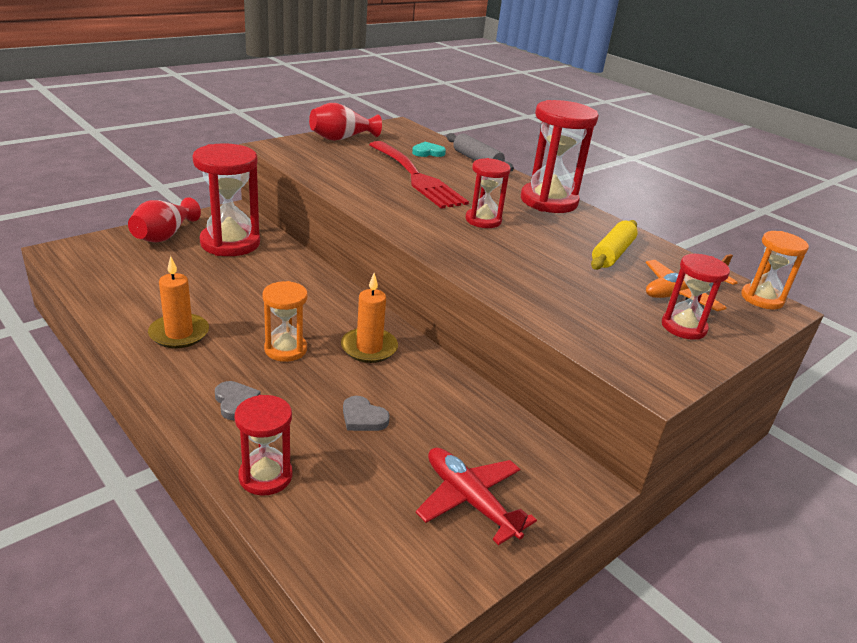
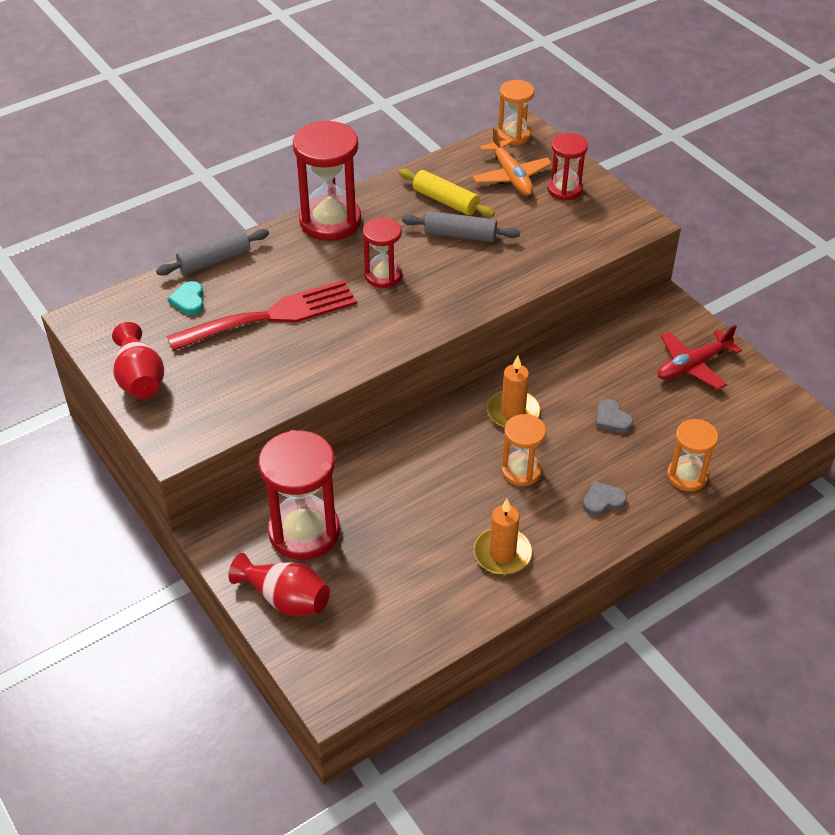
camera: 80 degrees left, 15 degrees up
red hourglass [235,395,293,496] -> orange hourglass [667,419,718,491]
grey heart [343,396,390,431] -> grey heart turned 105 degrees clockwise [596,399,633,433]
none -> grey rolling pin [402,211,520,242]

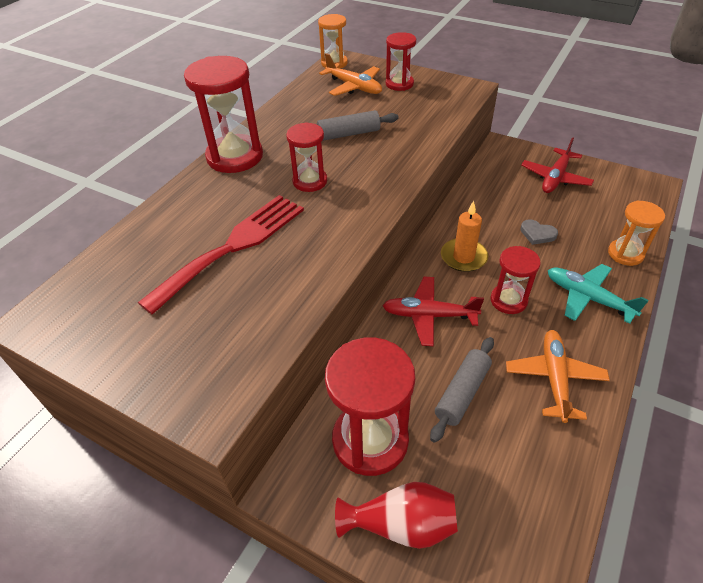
camera: 25 degrees left, 0 degrees up
red vase [112,322,164,399] -> none
grey rolling pin [156,229,269,276] -> grey rolling pin moved to [430,337,494,443]
turquoise heart [168,281,204,315] -> none
yellow rolling pin [399,168,495,217] -> none
orange candle [474,499,532,575] -> orange plane [506,330,610,423]
orange hourglass [502,414,546,486] -> red hourglass [490,246,541,314]
grey heart [583,481,627,516] -> turquoise plane [548,264,649,324]
none -> red plane [383,277,484,346]

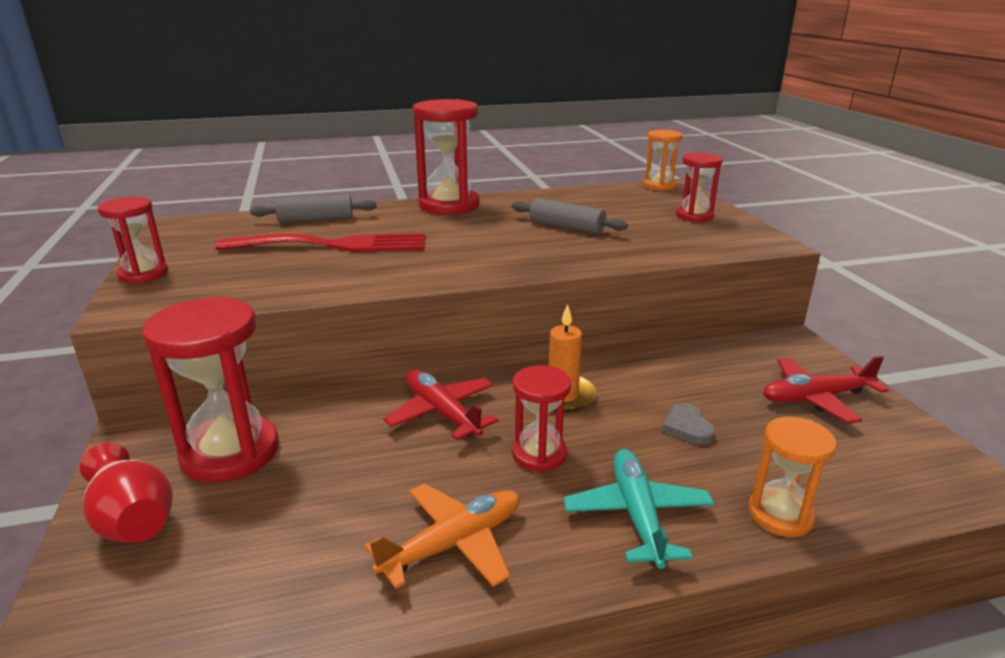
camera: 45 degrees right, 20 degrees down
red hourglass [286,122,327,192] -> red hourglass moved to [98,197,168,284]
orange plane [319,53,382,96] -> none
grey rolling pin [430,337,494,443] -> grey rolling pin moved to [250,194,377,222]

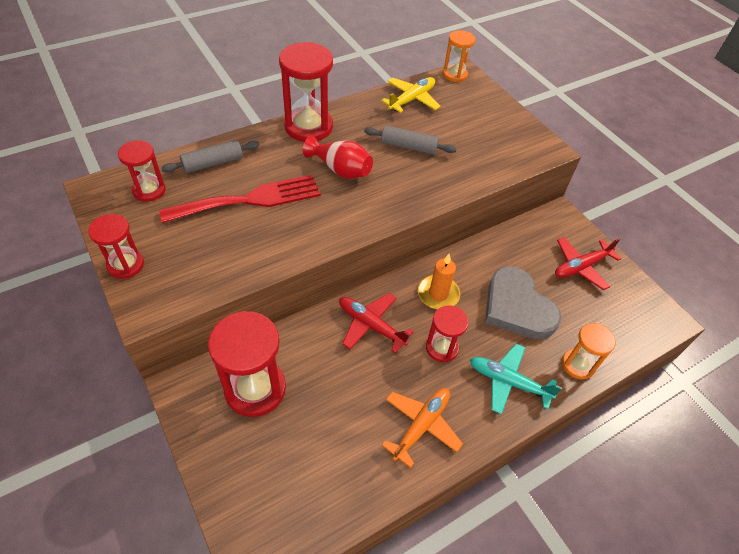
camera: 20 degrees left, 25 degrees up
red vase [80,443,173,543] -> red vase moved to [303,136,373,179]
turquoise plane [563,449,714,569] -> turquoise plane turned 45 degrees counterclockwise [470,344,562,415]
grey heart [662,403,715,445] -> grey heart [485,266,561,340], size x2.43
red hourglass [676,153,723,222] -> red hourglass moved to [118,140,166,202]
none -> yellow plane [381,77,441,113]

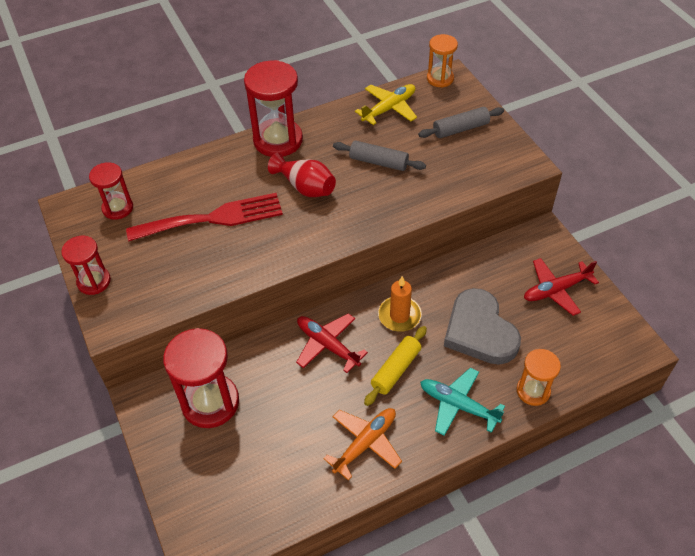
camera: 10 degrees right, 0 degrees up
grey rolling pin [161,140,260,173] -> grey rolling pin moved to [418,107,504,138]
red hourglass [426,305,468,362] -> yellow rolling pin [364,326,427,406]

